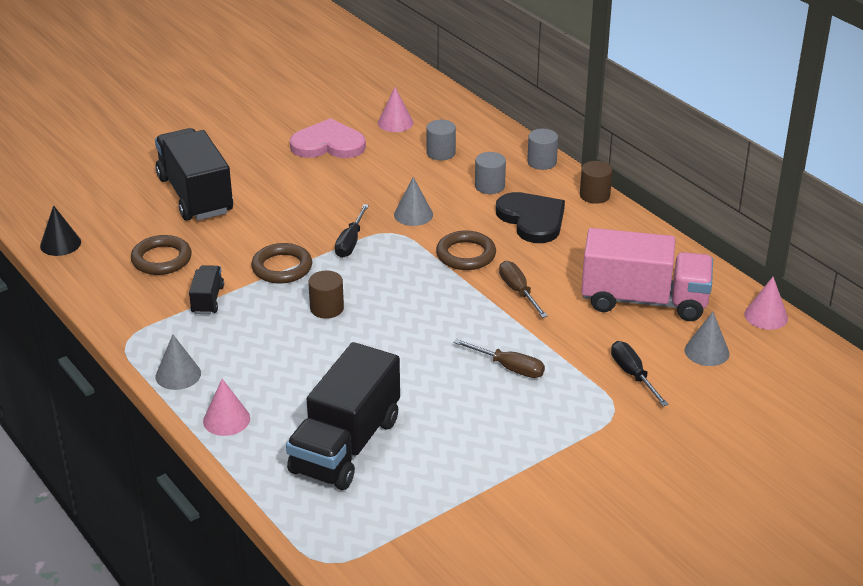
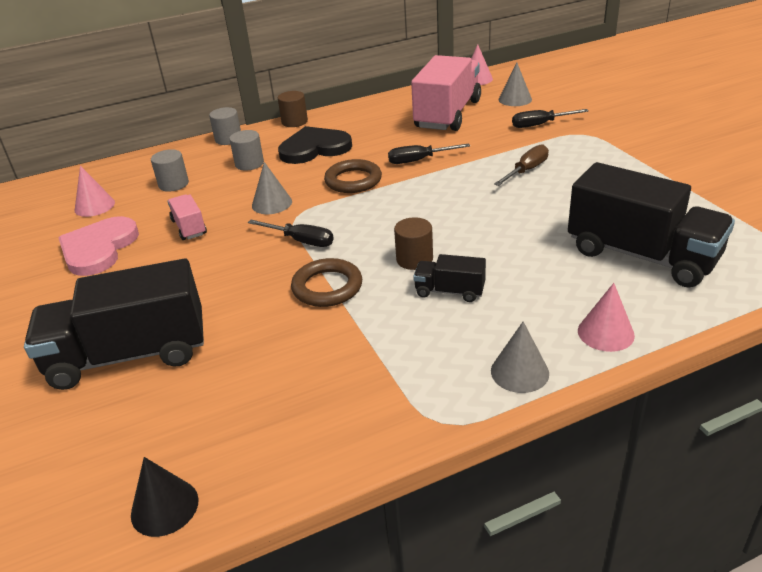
camera: 75 degrees left, 0 degrees up
brown ring [131,235,192,275] -> none
black truck [189,265,224,314] -> black truck moved to [413,254,486,302]
brown screwdriver [499,261,548,318] -> black screwdriver [388,143,470,164]
none -> pink truck [168,194,207,240]

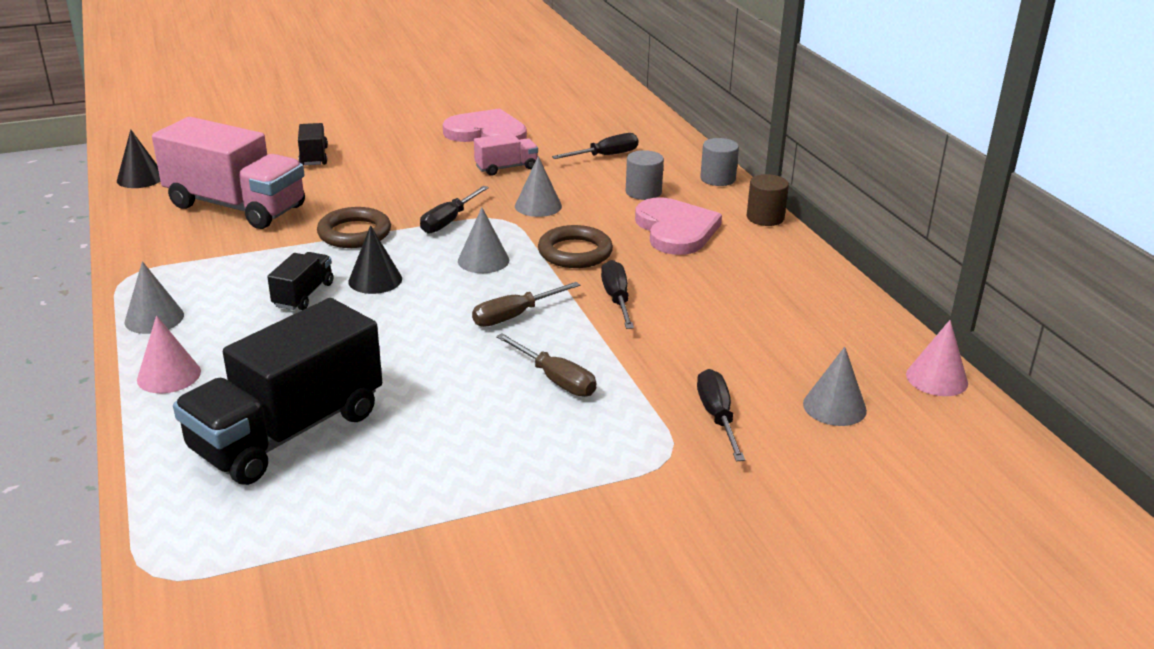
camera: 90 degrees right, 5 degrees down
black truck [24,259,204,390] -> black truck [298,123,328,166], size x0.46
pink cone [75,166,115,217] -> none
grey cylinder [151,149,189,192] -> black screwdriver [552,133,638,159]
black heart [278,126,352,164] -> pink heart [635,198,722,255]
brown cylinder [394,217,433,270] -> black cone [348,225,402,294]
pink truck [411,55,481,131] -> pink truck moved to [152,117,305,229]
none -> grey cone [458,208,509,273]
none -> brown screwdriver [472,282,580,327]

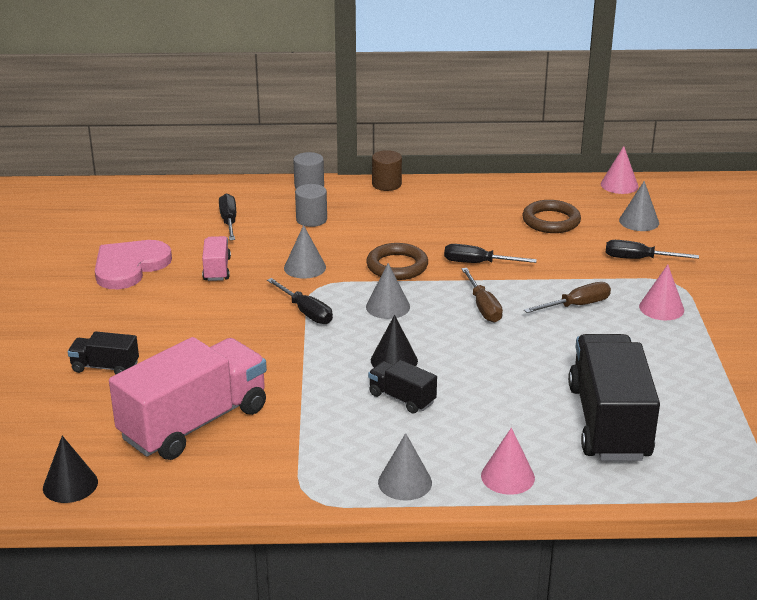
camera: 70 degrees left, 0 degrees up
black truck [173,298,382,485] -> black truck turned 150 degrees counterclockwise [568,334,660,461]
brown ring [317,207,391,248] -> brown ring moved to [522,200,581,233]
pink heart [635,198,722,255] -> none
none -> pink cone [639,265,684,320]

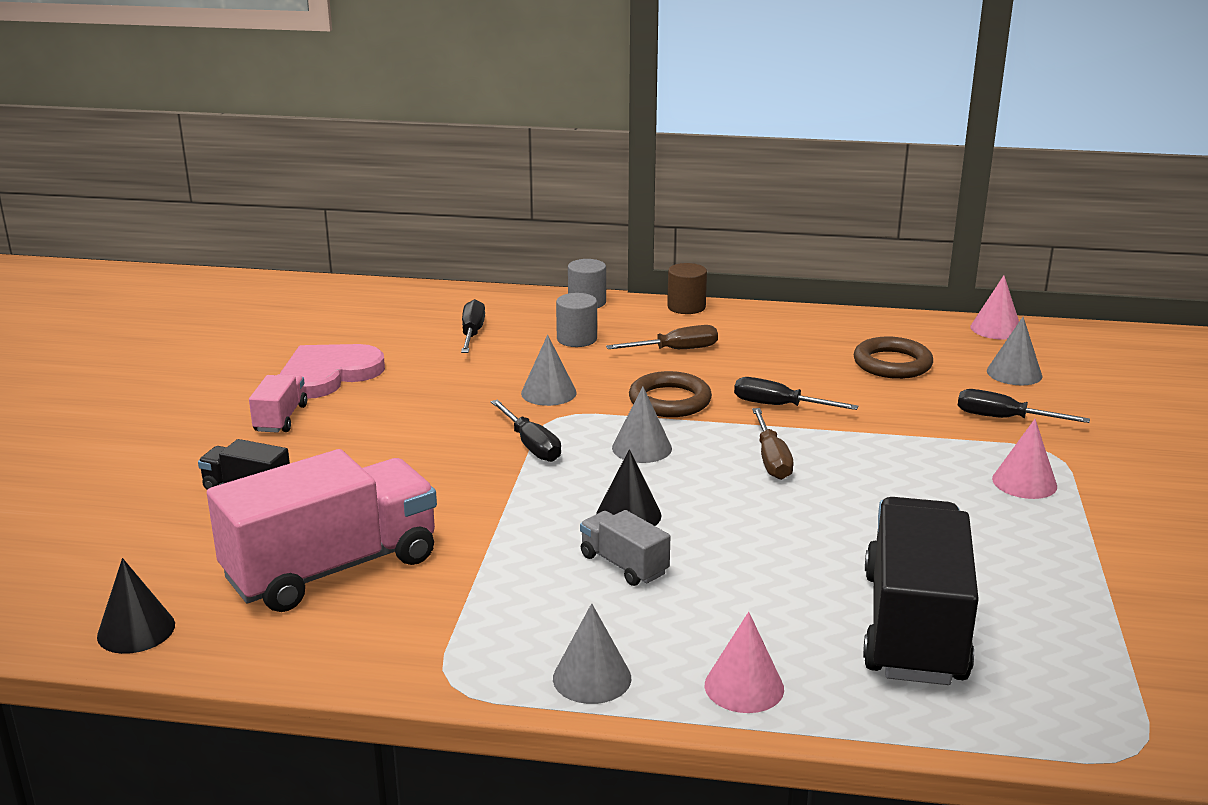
camera: 10 degrees right, 5 degrees down
pink truck [202,236,231,281] -> pink truck moved to [249,374,307,433]
black truck [368,360,437,413] -> grey truck [580,510,670,586]
brown screwdriver [524,282,611,313] -> brown screwdriver moved to [606,325,718,349]

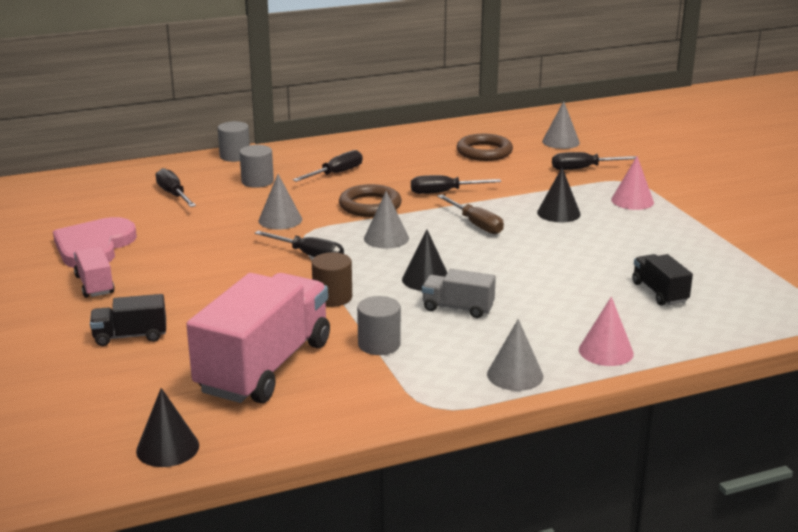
camera: 30 degrees left, 0 degrees up
brown screwdriver [606,325,718,349] -> black screwdriver [293,150,363,182]
brown cylinder [667,263,707,314] -> brown cylinder moved to [312,252,352,307]
black truck [863,497,979,685] -> black truck [632,254,693,305], size x0.46
pink cone [970,275,1019,339] -> none
none -> grey cylinder [357,296,401,355]
none -> black cone [537,168,581,222]

